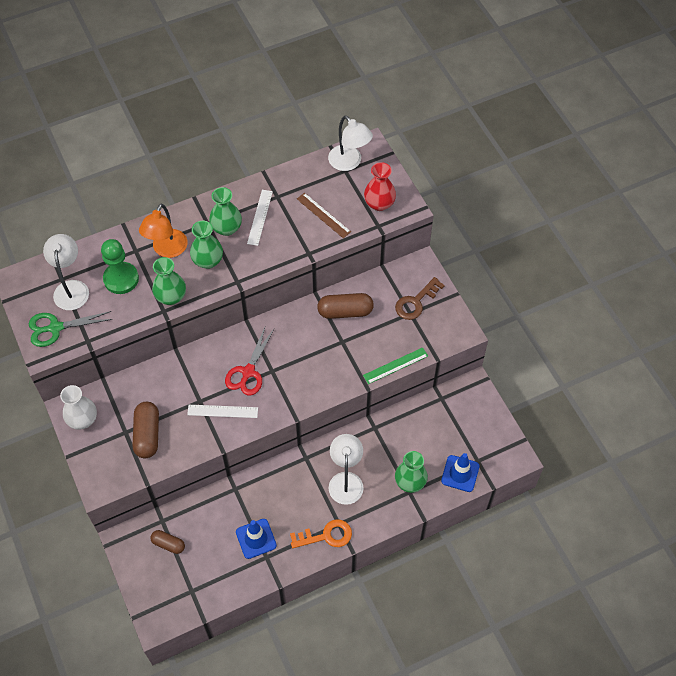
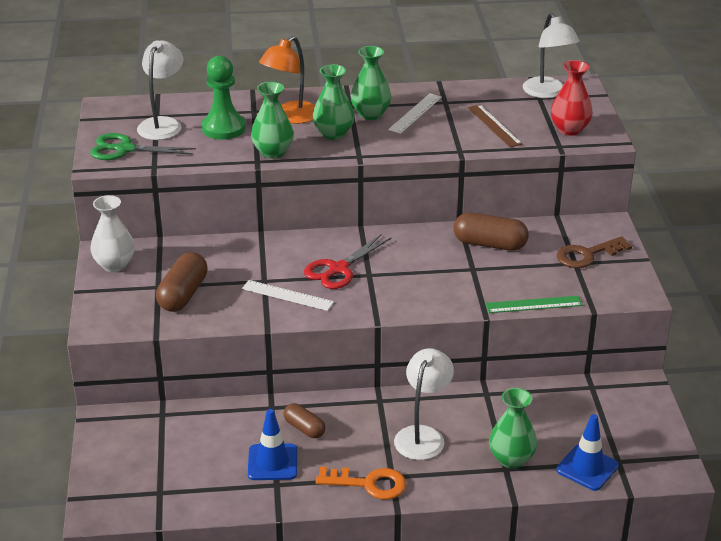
camera: 20 degrees right, 25 degrees down
brown capsule [150,530,185,554] -> brown capsule moved to [284,403,325,438]

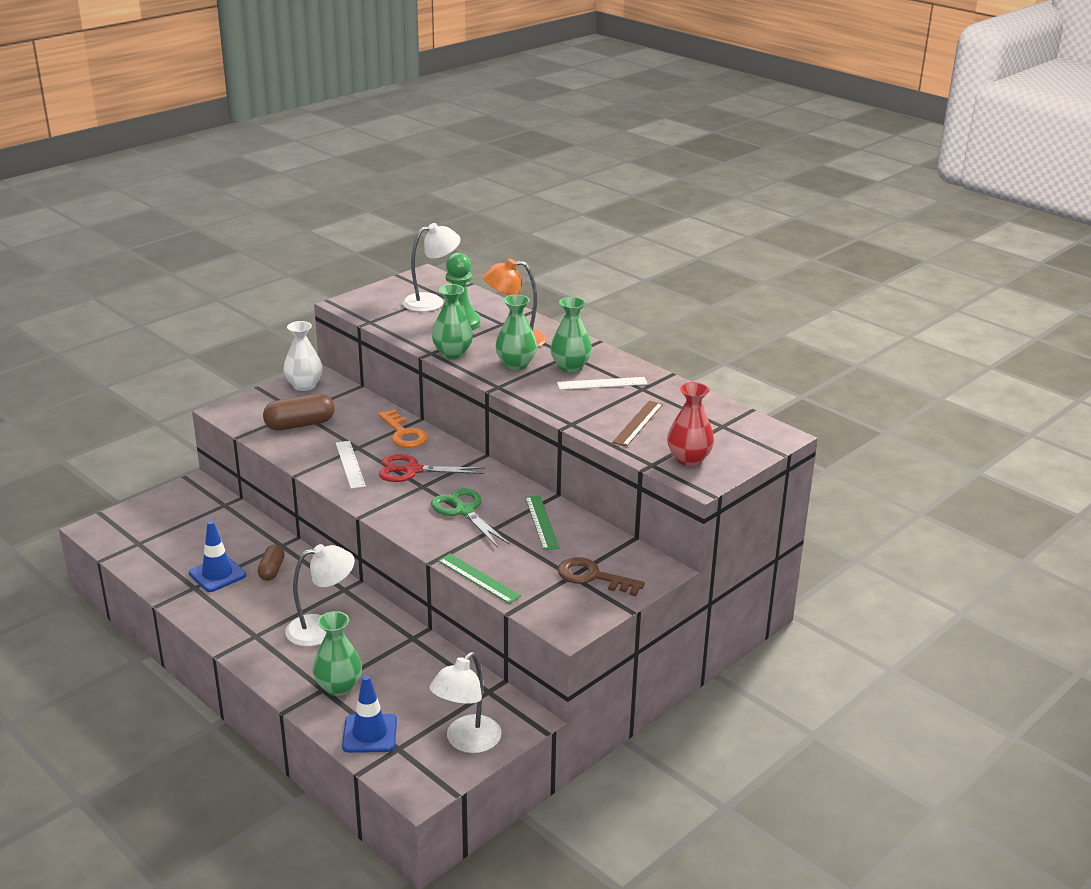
camera: 50 degrees right, 5 degrees down
green scissors [90,133,196,160] -> green scissors moved to [431,488,510,547]
orange key [316,466,406,500] -> orange key moved to [378,409,428,448]
brown capsule [453,212,529,251] -> green ruler [525,495,559,550]
white lamp [523,13,580,98] -> white lamp moved to [429,652,501,753]

